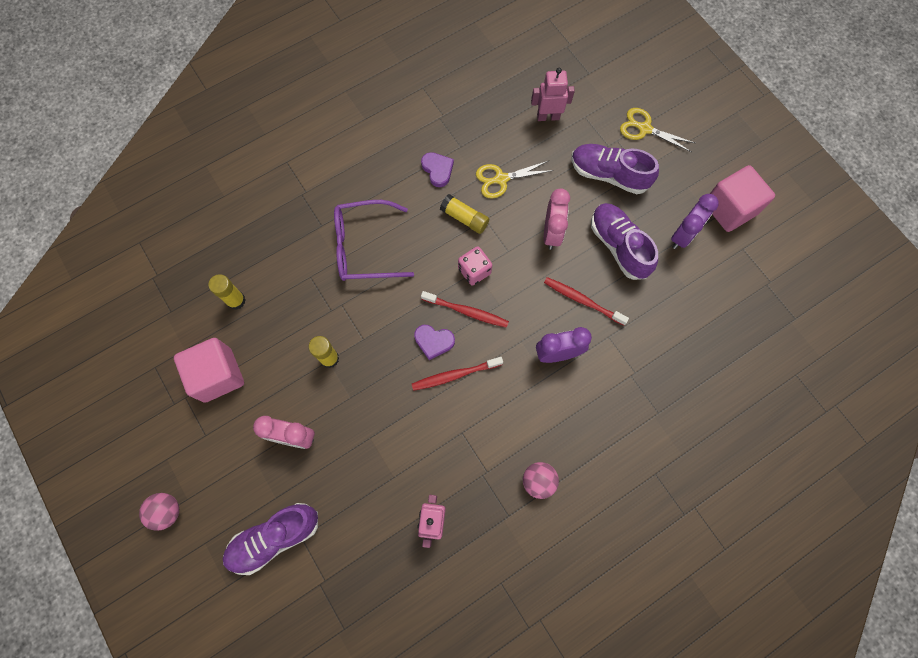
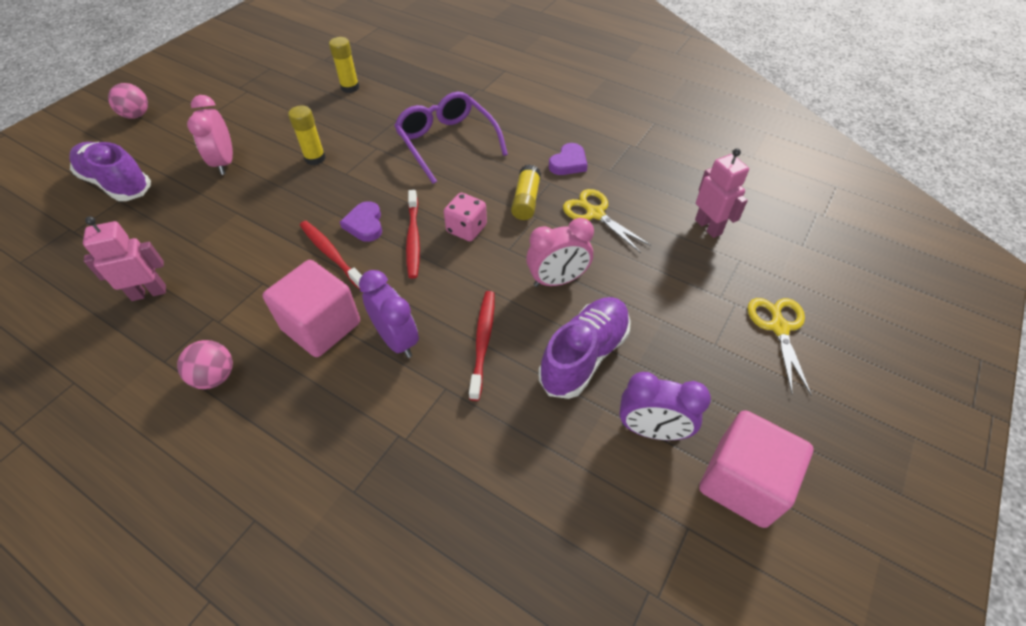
camera: 65 degrees right, 20 degrees down
pink cube [174,338,244,403] -> pink cube moved to [263,260,360,357]
purple shoe [571,144,659,194] -> none

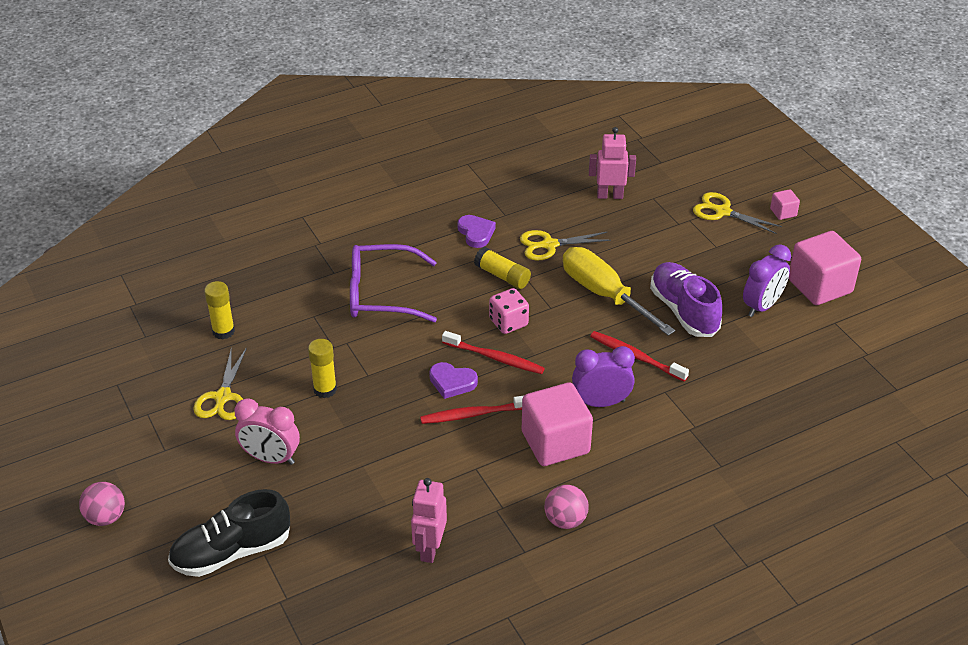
camera: 60 degrees left, 10 degrees down
purple shoe [69,142,151,201] -> black shoe [168,489,290,577]
pink clock [526,218,594,287] -> yellow screwdriver [563,247,675,336]
none -> yellow scissors [193,347,247,420]
none -> pink cube [770,189,800,220]

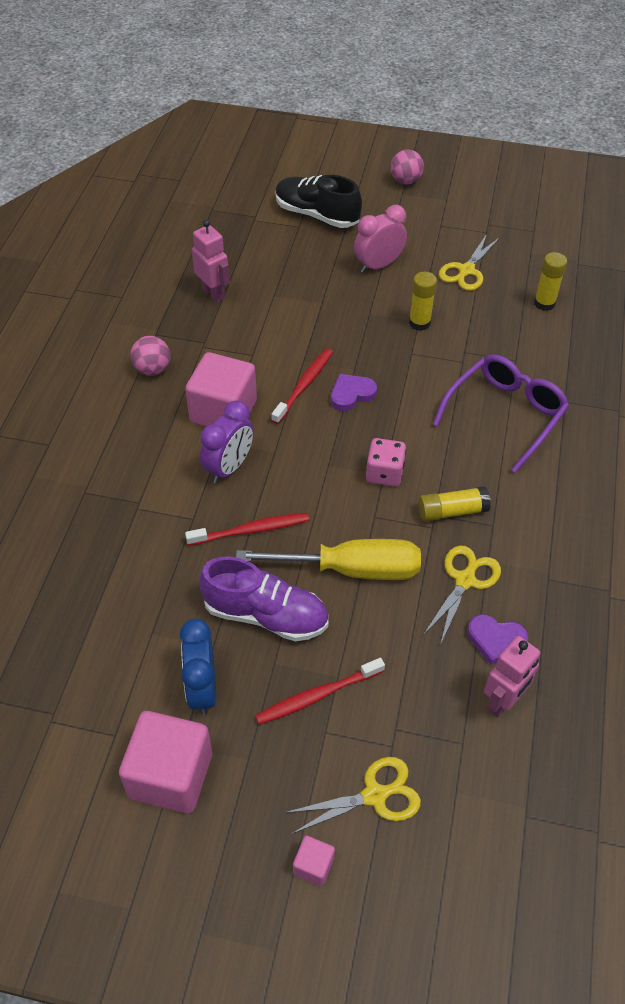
camera: 130 degrees right, 10 degrees up
black shoe [168,489,290,577] -> black shoe turned 75 degrees counterclockwise [275,175,362,228]
yellow scissors [193,347,247,420] -> yellow scissors turned 105 degrees counterclockwise [439,234,500,291]
red toothbrush [442,331,545,374] -> red toothbrush moved to [255,658,385,725]
purple heart [458,215,496,248] -> purple heart moved to [468,614,528,665]
purple clock [743,244,791,317] -> blue clock [180,619,216,716]

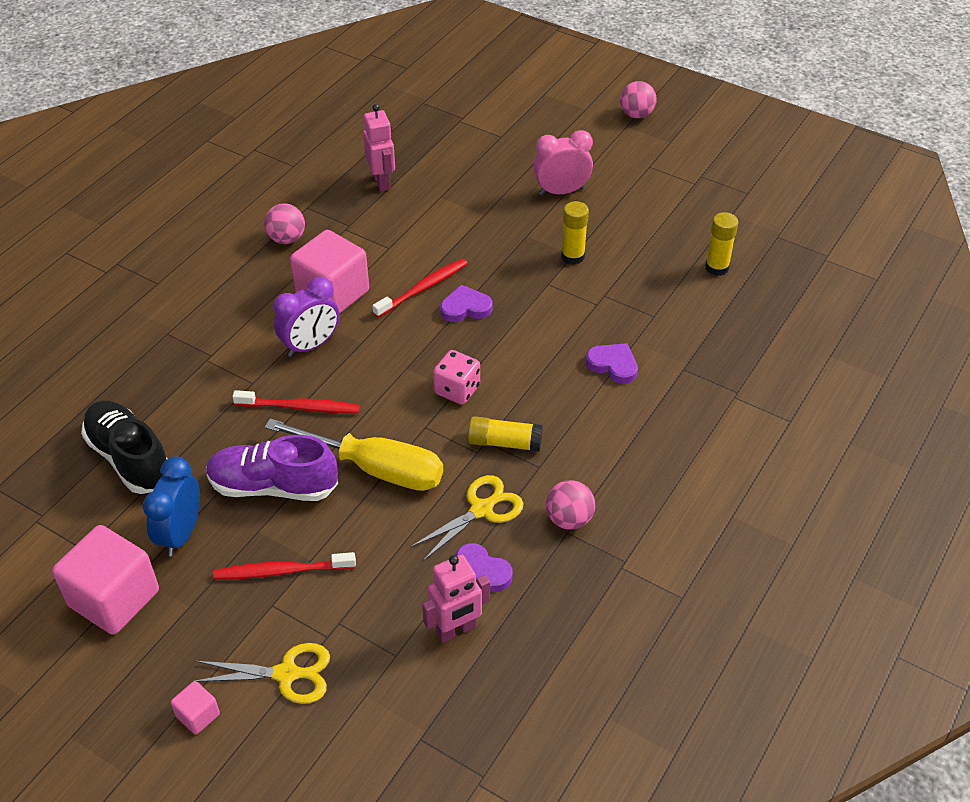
camera: 20 degrees right, 5 degrees down
purple shoe [199,557,328,642] -> purple shoe turned 150 degrees clockwise [206,435,338,501]
black shoe [275,175,362,228] -> black shoe moved to [81,400,167,494]
purple glasses [432,354,569,473] -> purple heart [586,343,638,384]
yellow scissors [439,234,500,291] -> none
none -> pink ball [546,480,595,530]

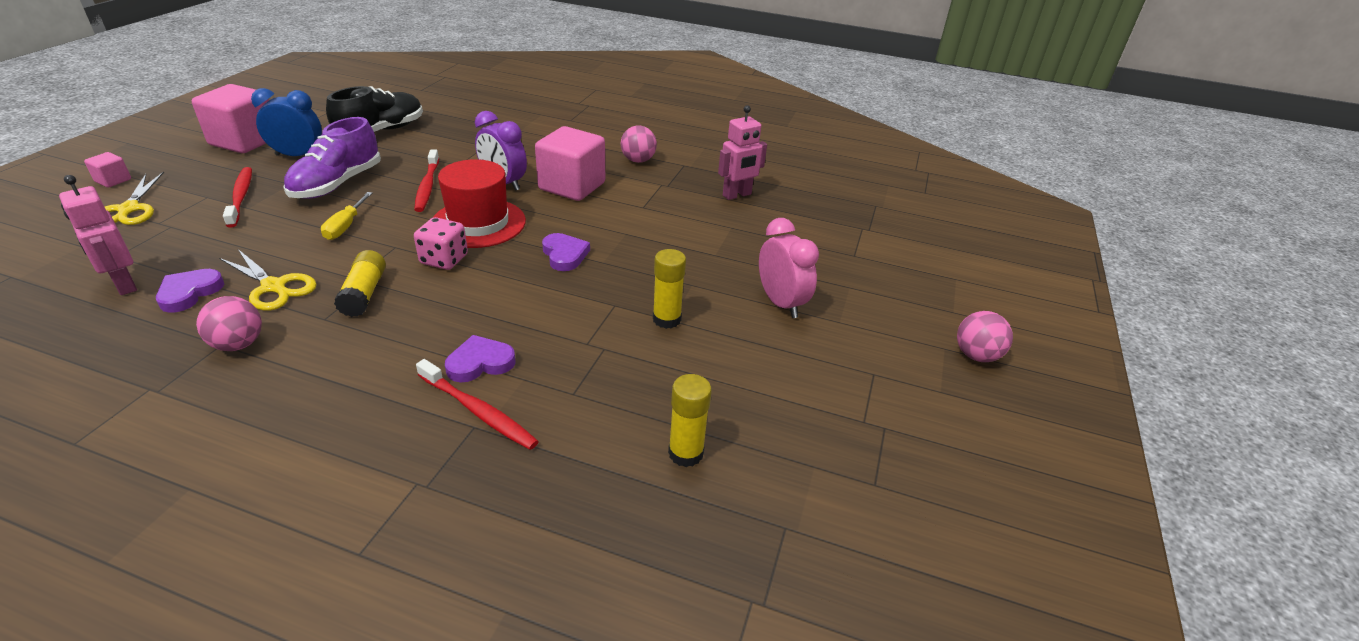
camera: 75 degrees right, 10 degrees down
purple shoe [206,435,338,501] -> purple shoe turned 150 degrees counterclockwise [283,117,381,199]
yellow screwdriver [265,418,443,491] -> yellow screwdriver [321,192,372,240], size x0.50
red toothbrush [372,258,468,318] -> red toothbrush moved to [416,359,539,450]
purple heart [586,343,638,384] -> purple heart turned 135 degrees counterclockwise [445,335,516,382]
none -> red hat [433,159,526,248]

